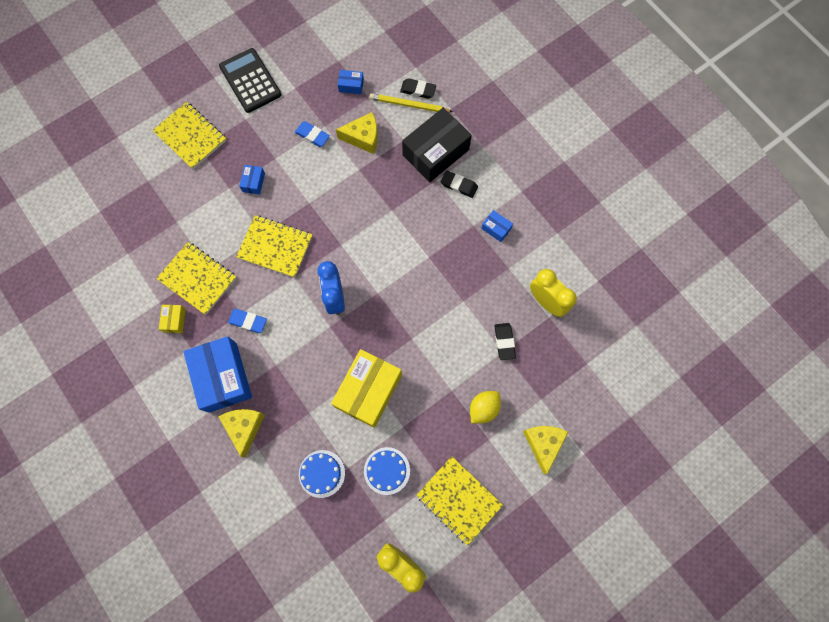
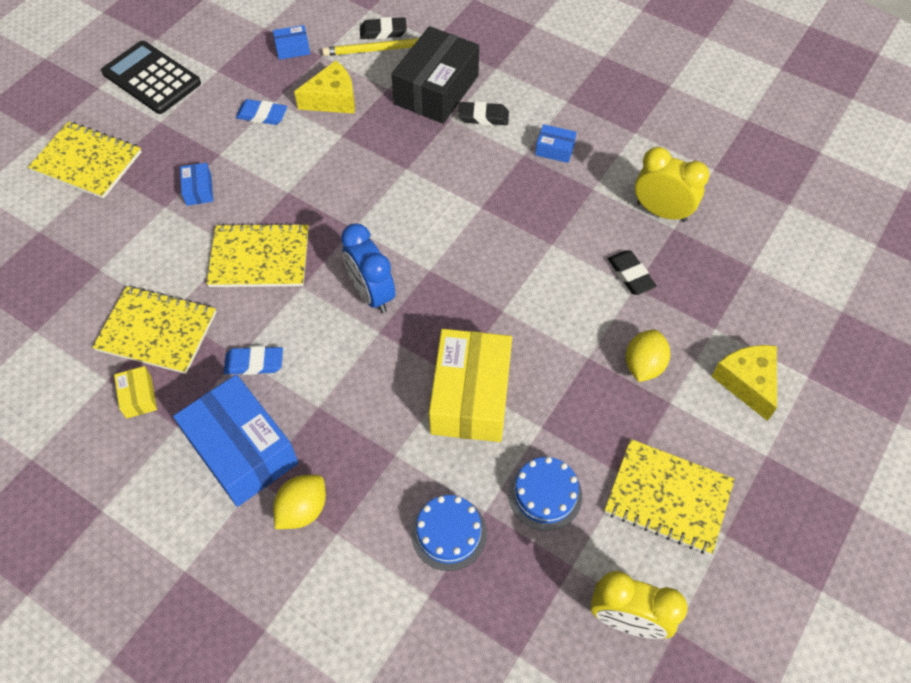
camera: 20 degrees left, 15 degrees down
yellow cheese [219,409,265,458] -> yellow lemon [273,475,326,529]

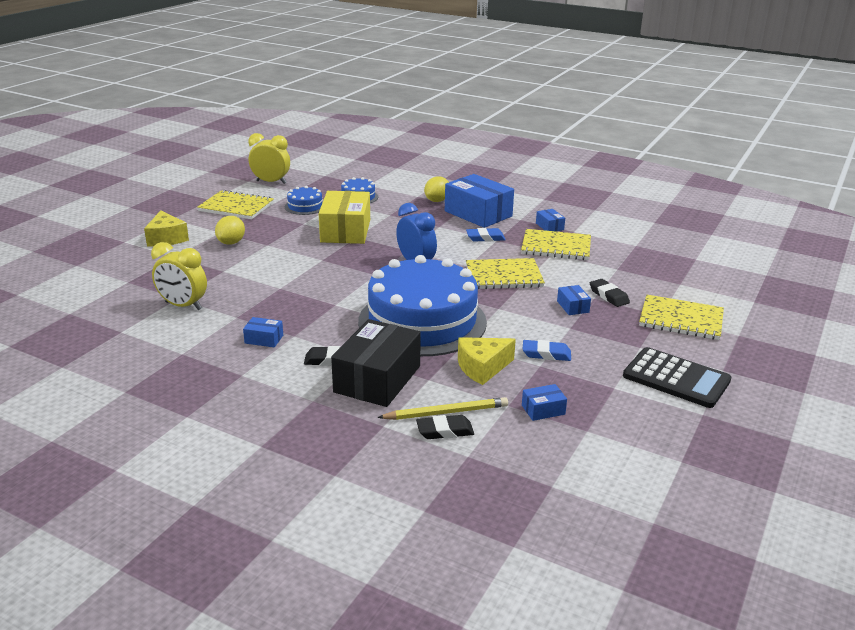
camera: 175 degrees right, 30 degrees down
yellow box [114,366,157,418] -> blue box [536,209,565,231]
black eraser [608,250,657,295] -> black eraser moved to [590,279,630,307]
none -> blue cake [358,255,487,356]

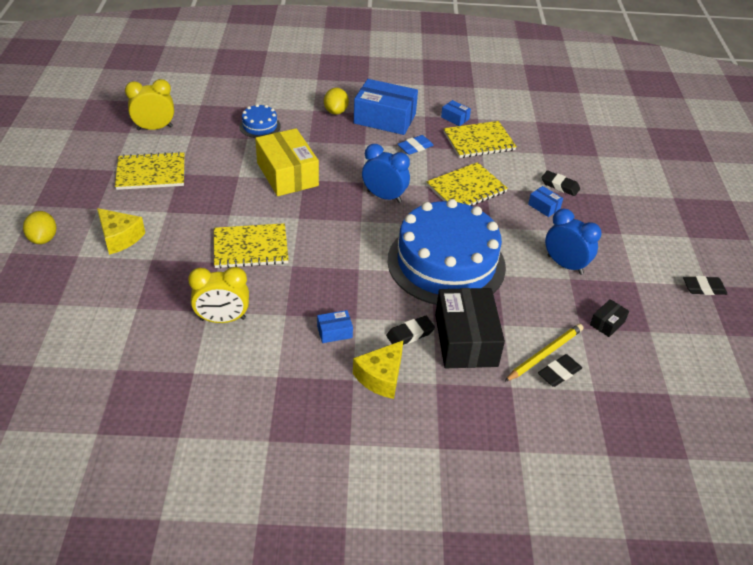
camera: 30 degrees left, 15 degrees up
yellow lemon [215,216,245,245] -> yellow lemon moved to [23,211,56,244]
blue cake [285,186,323,215] -> none
yellow cheese [458,337,516,385] -> yellow cheese moved to [353,341,403,399]
blue eraser [522,340,571,361] -> blue clock [545,209,602,275]
blue box [522,384,567,421] -> black box [590,299,629,337]
black calculator [623,347,731,408] -> none
yellow notebook [639,295,724,340] -> yellow notebook moved to [214,223,289,268]
none -> black eraser [683,276,727,295]

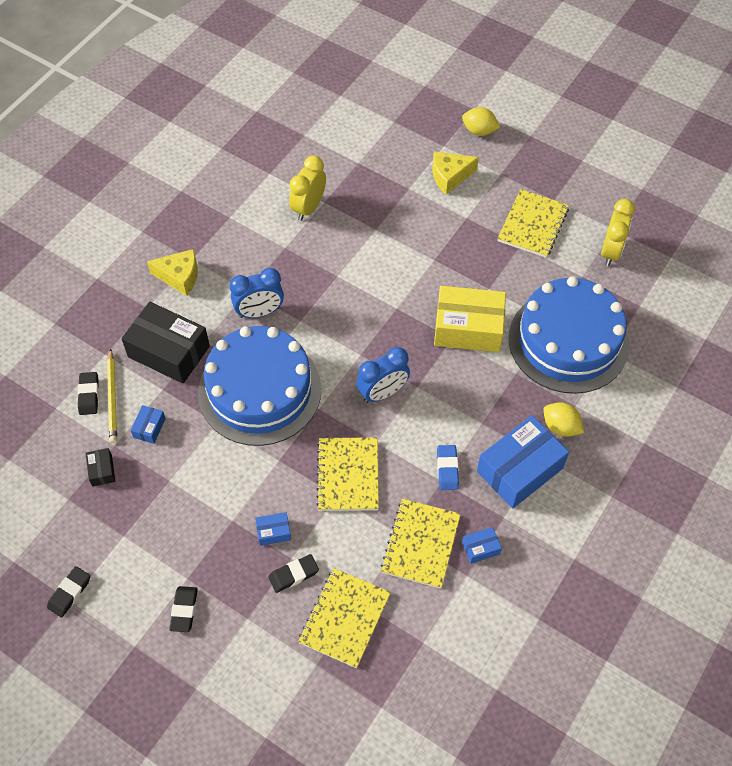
camera: 125 degrees right, 15 degrees up
yellow notebook [214,223,289,268] -> yellow notebook moved to [298,568,391,668]
blue cake [239,104,281,138] -> blue cake [509,276,629,394], size x2.42
blue box [317,310,353,343] -> blue box moved to [131,405,166,444]
yellow cheese [353,341,403,399] -> yellow cheese turned 120 degrees clockwise [147,249,198,296]
black eraser [386,316,435,345] -> black eraser moved to [169,586,198,632]
blue clock [545,209,602,275] -> blue clock moved to [229,268,284,318]

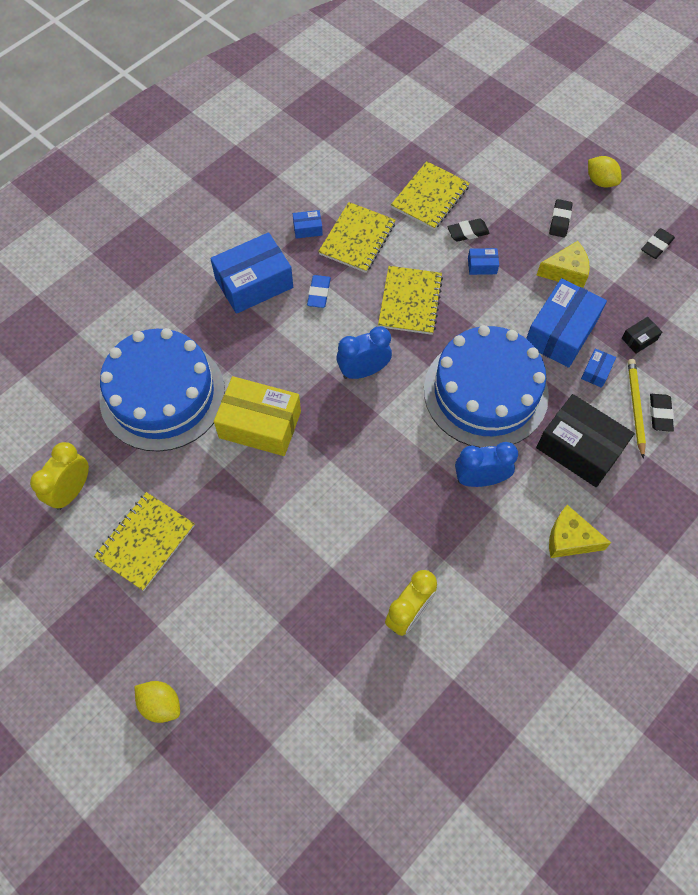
camera: 170 degrees left, 5 degrees up
black box [86,448,115,487] -> black box turned 60 degrees clockwise [622,317,662,354]
yellow cheese [432,151,479,194] -> yellow cheese moved to [536,241,590,288]
yellow lemon [543,402,584,437] -> yellow lemon moved to [588,156,621,188]
none -> blue box [526,278,607,368]

